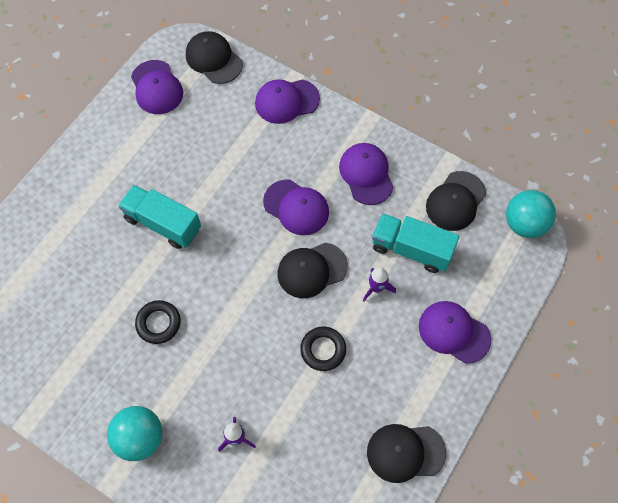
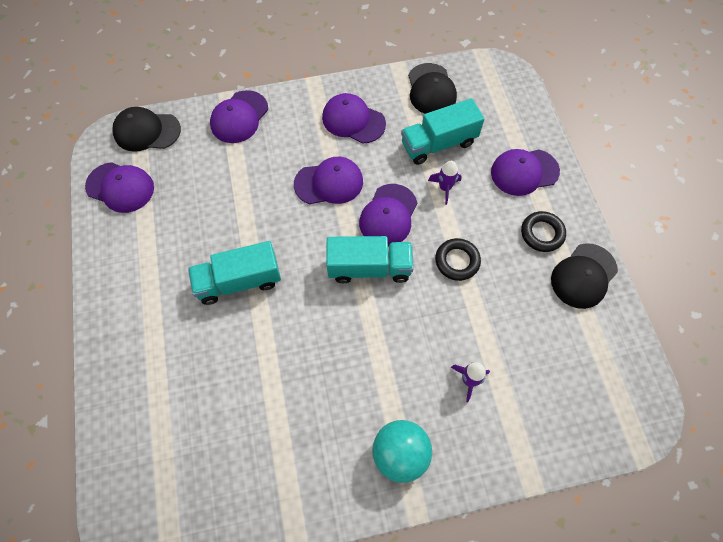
camera: 45 degrees left, 0 degrees up
black ring [135,300,181,344] -> black ring moved to [521,211,566,252]
black cap [277,243,348,298] -> purple cap [359,184,417,246]
turquoise ball [506,190,556,238] -> none
none -> turquoise truck [326,236,414,283]

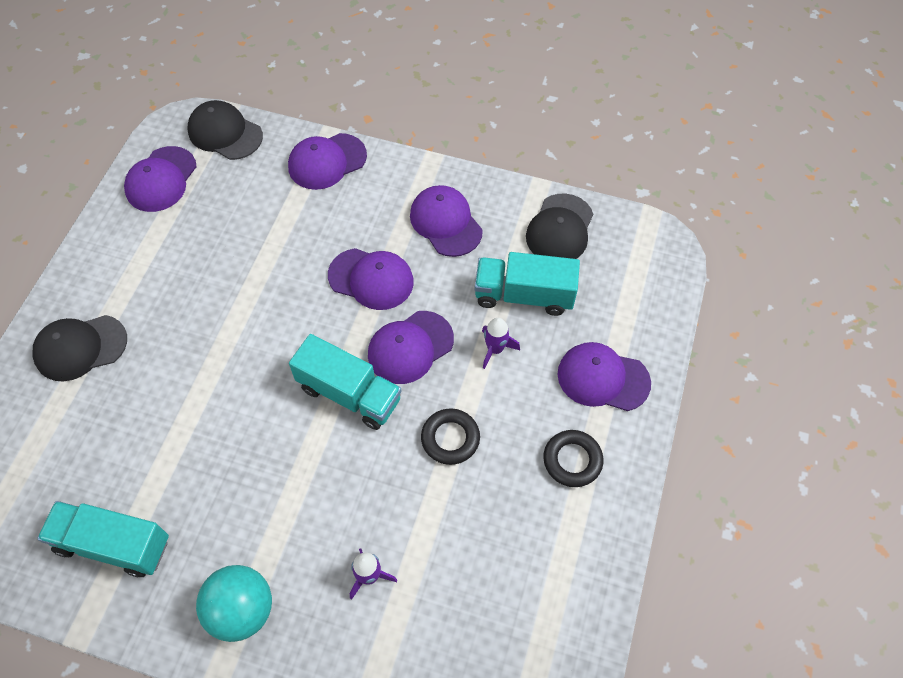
camera: 30 degrees right, 5 degrees down
purple cap [85,162,154,213] -> purple cap turned 60 degrees clockwise [124,146,197,212]
turquoise truck [188,241,281,305] -> turquoise truck moved to [37,501,169,577]
black cap [551,243,618,309] -> black cap moved to [32,315,127,381]

